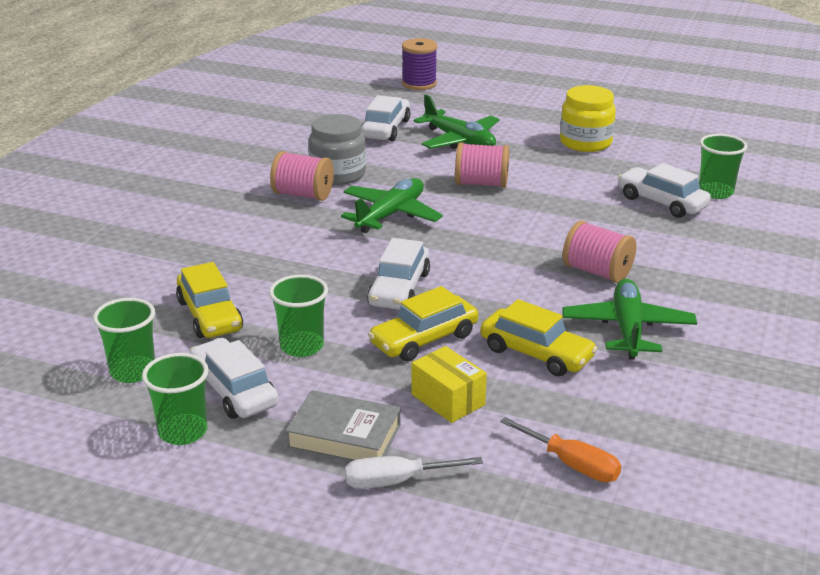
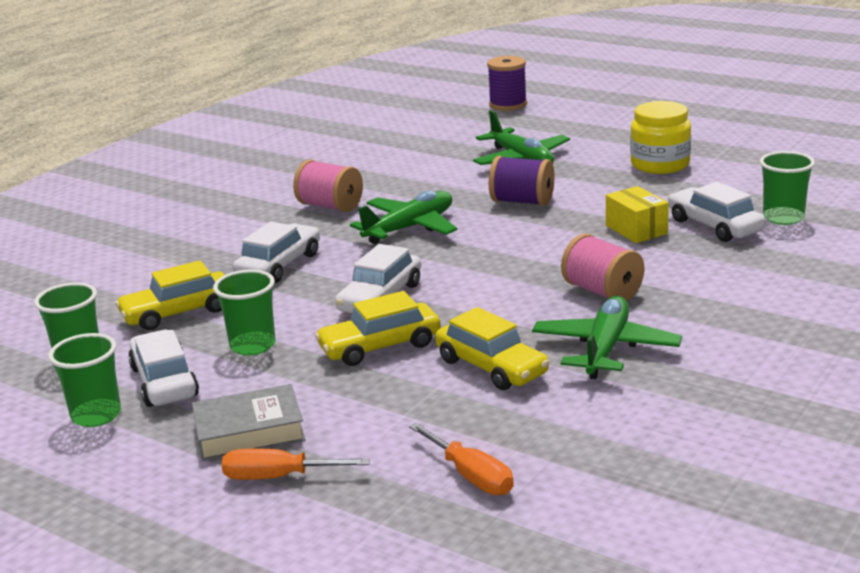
camera: 15 degrees right, 5 degrees down
yellow car [176,262,243,338] -> yellow car turned 75 degrees clockwise [115,260,225,330]
grey book [285,390,401,462] -> grey book turned 45 degrees counterclockwise [192,384,306,461]
grey jar [309,114,366,185] -> none
white screwdriver [345,456,483,489] -> orange screwdriver [222,449,370,480]
white car [362,95,411,141] -> white car moved to [233,222,320,283]
yellow box [412,346,487,423] -> yellow box moved to [606,186,669,243]
pink spool [455,142,509,188] -> purple spool [489,156,555,206]

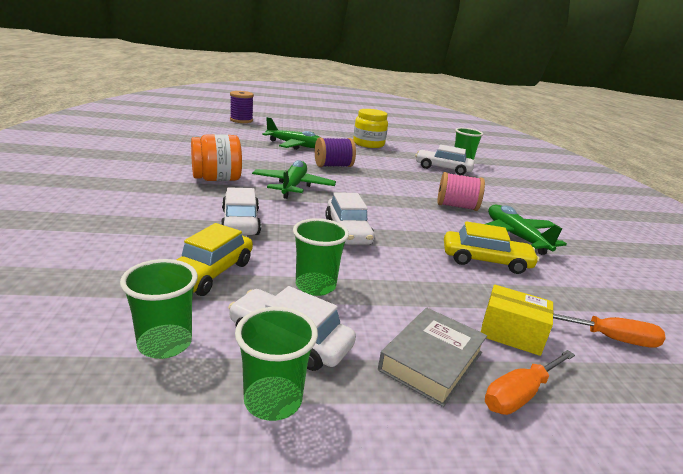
camera: 45 degrees left, 0 degrees up
pink spool [293,160,363,212] -> orange jar [191,134,242,181]
yellow car [315,291,441,366] -> none
yellow box [606,186,669,243] -> yellow box moved to [481,284,554,356]

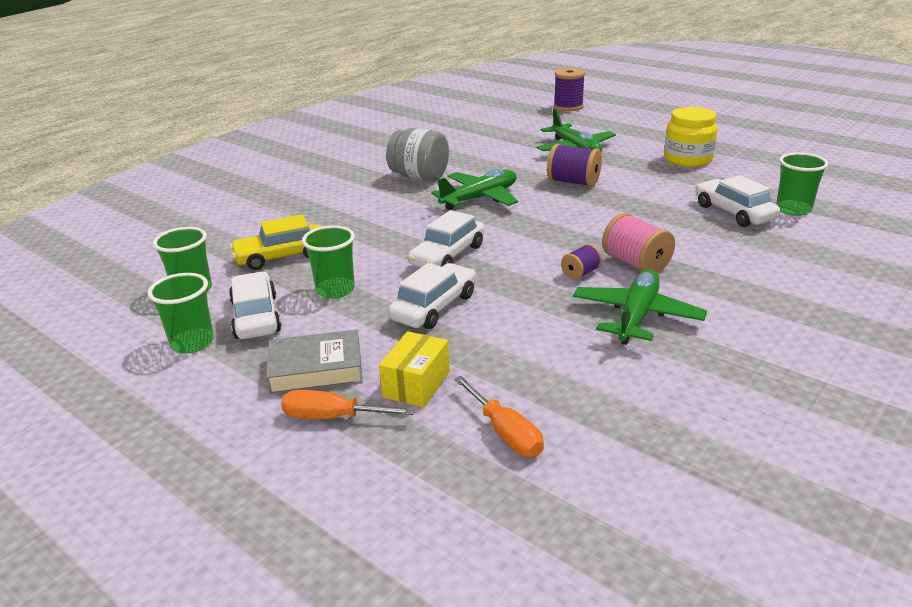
camera: 50 degrees right, 5 degrees up
orange jar [191,134,242,181] -> grey jar [386,128,449,181]
white car [221,187,261,235] -> white car moved to [388,263,476,329]
yellow car [444,221,539,274] -> none
yellow box [481,284,554,356] -> yellow box turned 45 degrees clockwise [379,331,450,408]
none -> purple spool [561,244,602,280]

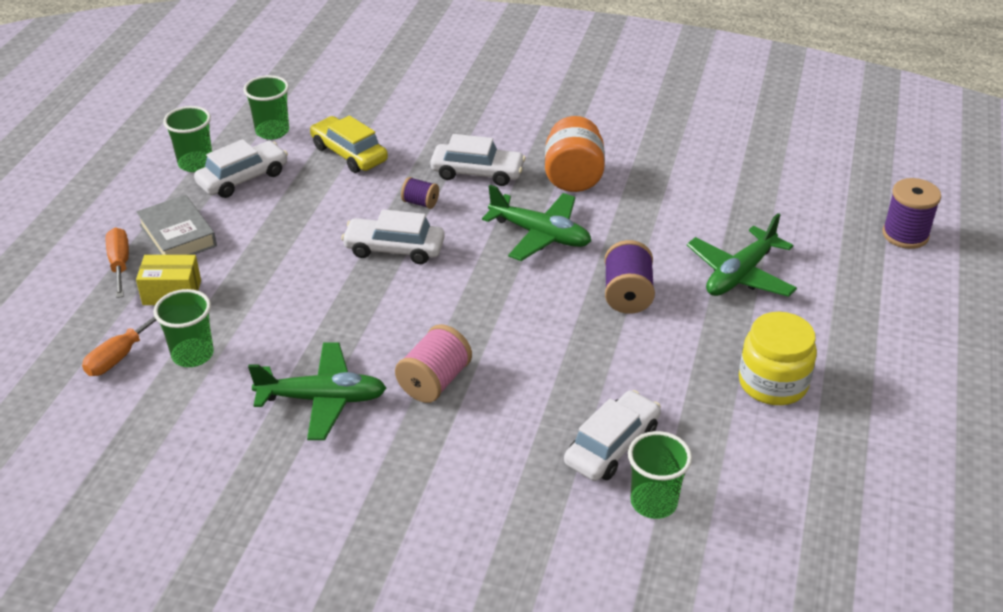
camera: 65 degrees right, 10 degrees up
green cup [302,225,355,299] -> green cup moved to [153,289,214,367]
grey jar [386,128,449,181] -> orange jar [545,116,605,192]
white car [388,263,476,329] -> white car moved to [430,134,526,186]
purple spool [561,244,602,280] -> purple spool moved to [401,177,439,209]

